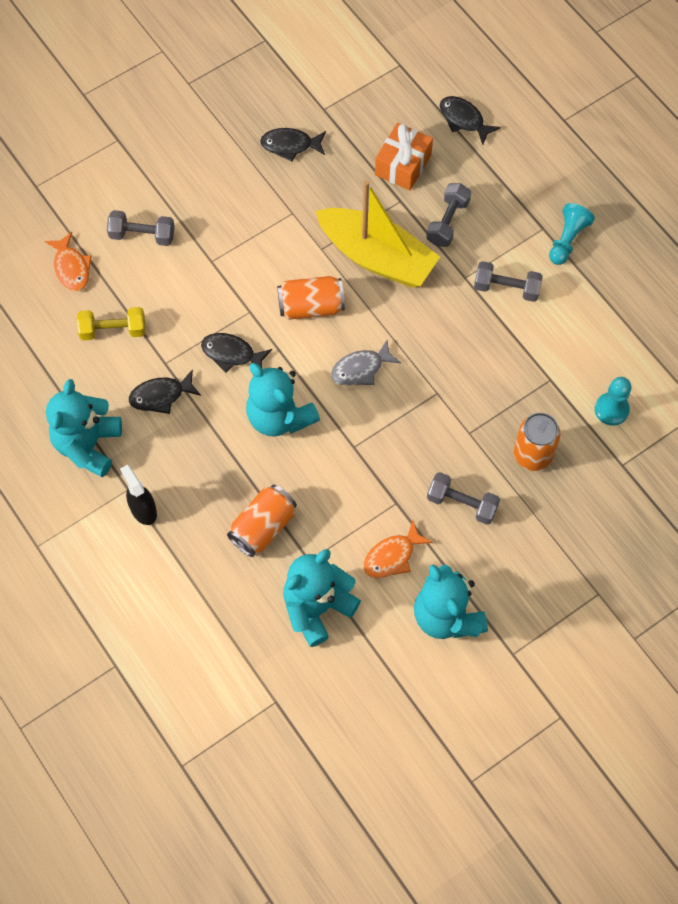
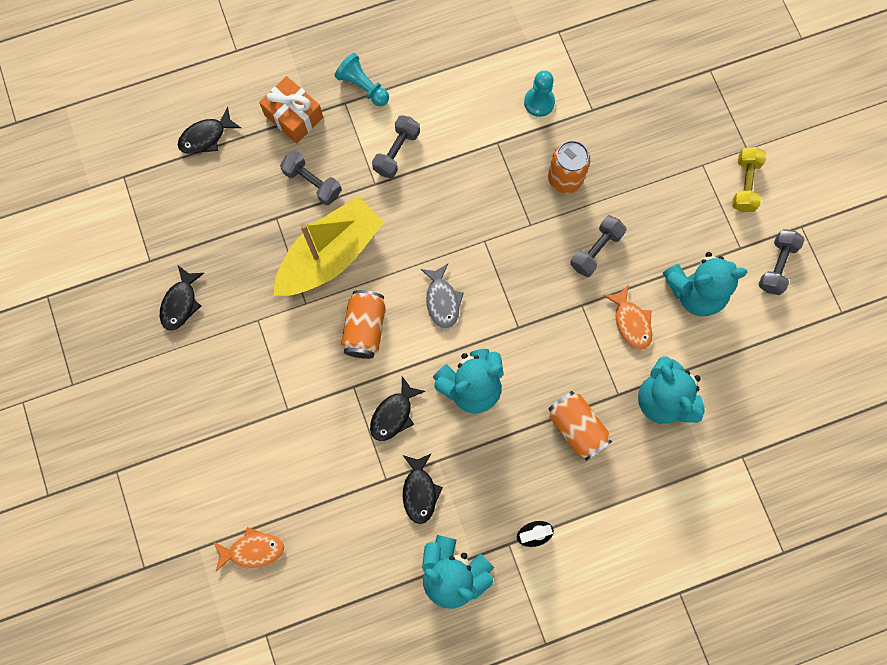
camera: 75 degrees left, 10 degrees up
yellow dumbbell [77,307,146,340] -> yellow dumbbell moved to [732,147,767,212]
grey dumbbell [107,210,175,246] -> grey dumbbell moved to [758,229,805,295]
orange gift [375,123,433,191] -> orange gift moved to [259,76,323,143]

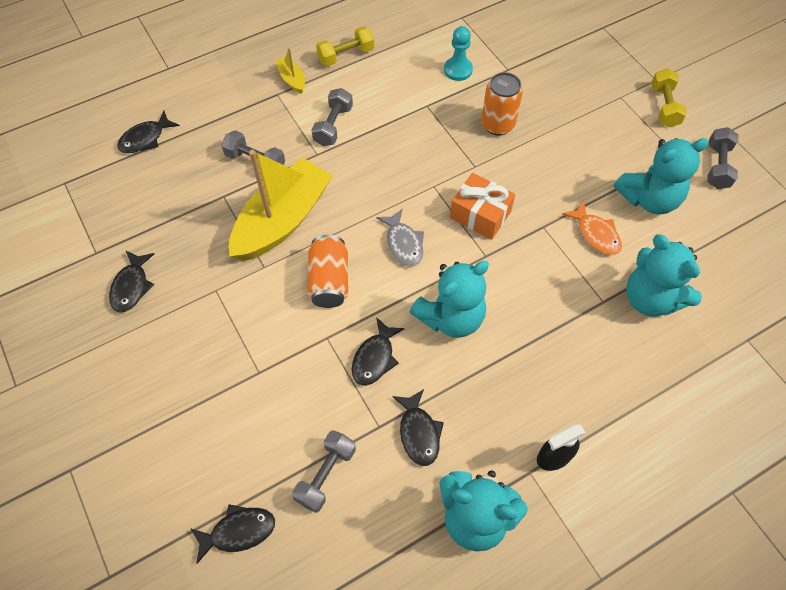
camera: 10 degrees left, 15 degrees down
orange fish [213,527,284,571] -> black fish [190,504,275,564]
orange gift [259,76,323,143] -> orange gift moved to [450,173,515,240]
turquoise pawn [335,53,389,106] -> yellow boat [275,48,305,94]
orange can [548,391,612,461] -> none
grey dumbbell [570,215,626,277] -> grey dumbbell moved to [292,430,356,513]
none -> yellow dumbbell [316,26,375,66]

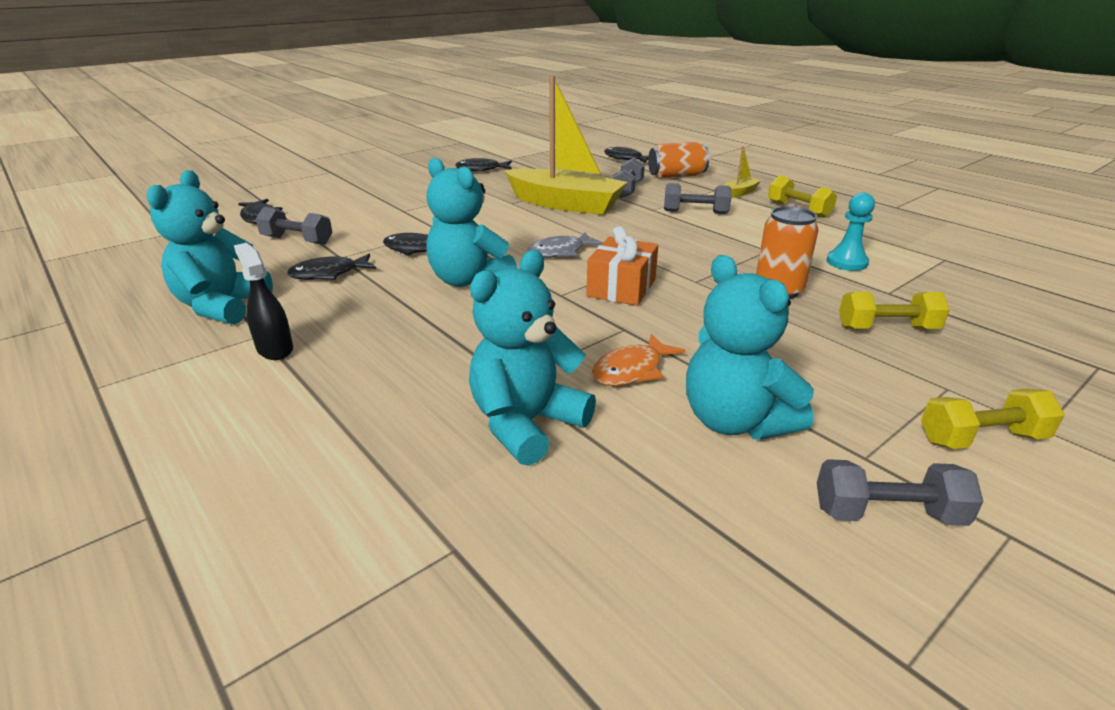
camera: 80 degrees right, 30 degrees down
orange can [307,235,348,308] -> orange can moved to [648,142,709,178]
none -> yellow dumbbell [839,292,950,329]

